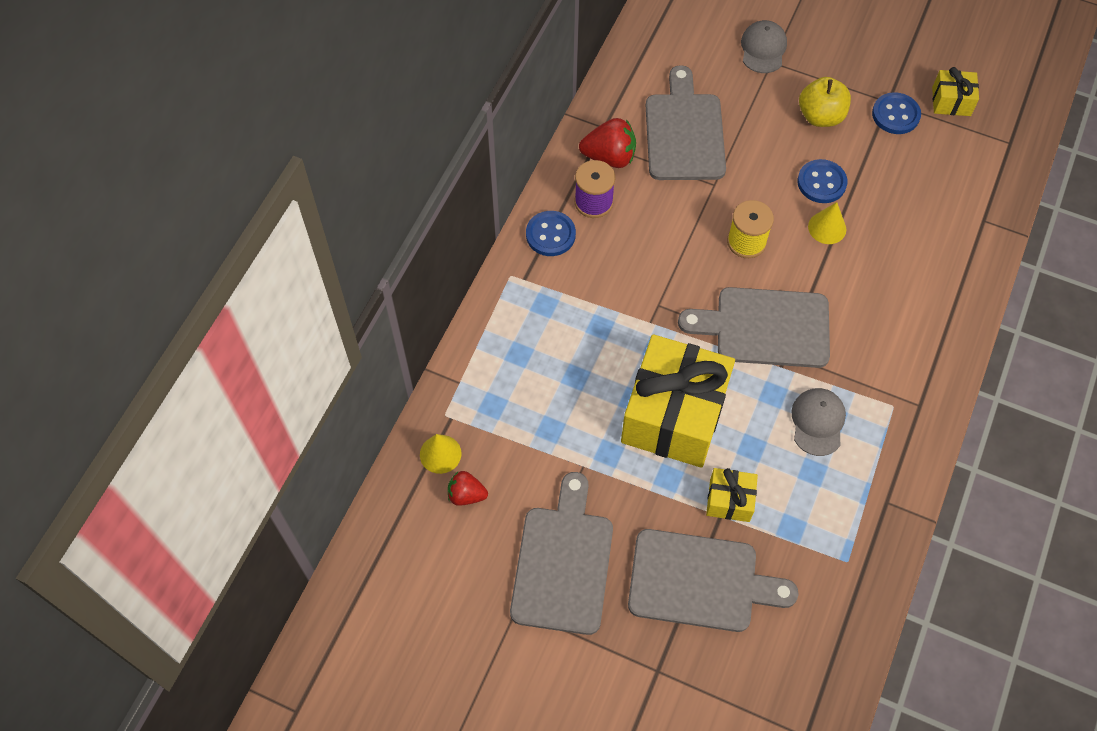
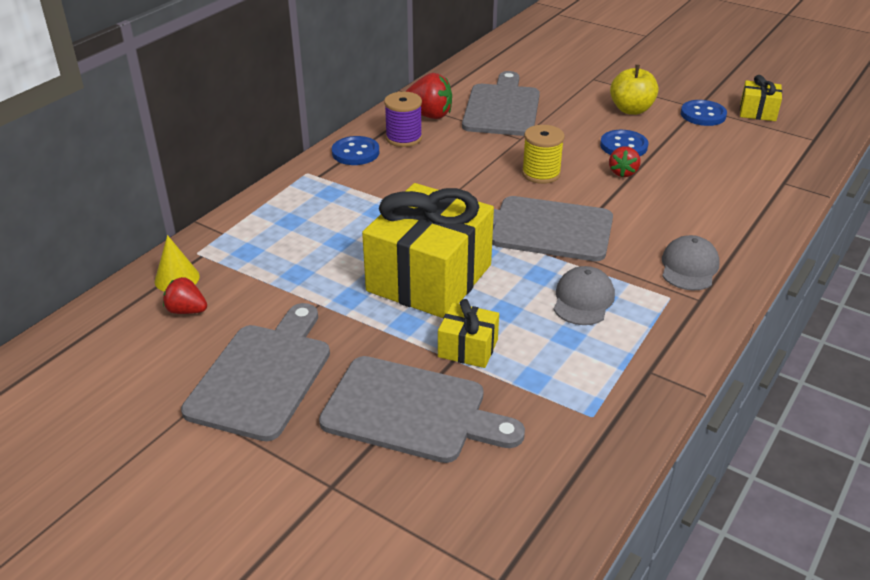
camera: 10 degrees right, 25 degrees down
grey cap [741,20,787,73] -> grey cap moved to [662,235,720,291]
yellow cone [808,202,846,244] -> red strawberry [609,146,640,177]

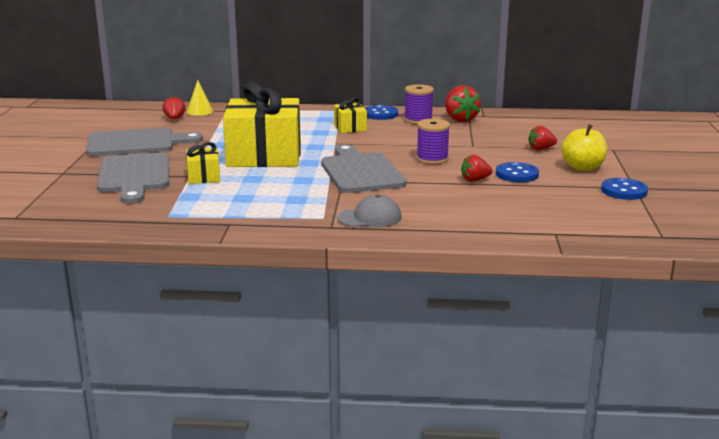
camera: 60 degrees right, 15 degrees down
grey cutting board [462,71,540,136] -> none
yellow spool [522,125,565,184] -> purple spool [416,119,450,165]
grey cap [554,266,615,325] -> none
yellow gift [740,75,782,121] -> yellow gift moved to [334,97,367,133]
none -> red strawberry [528,126,557,151]

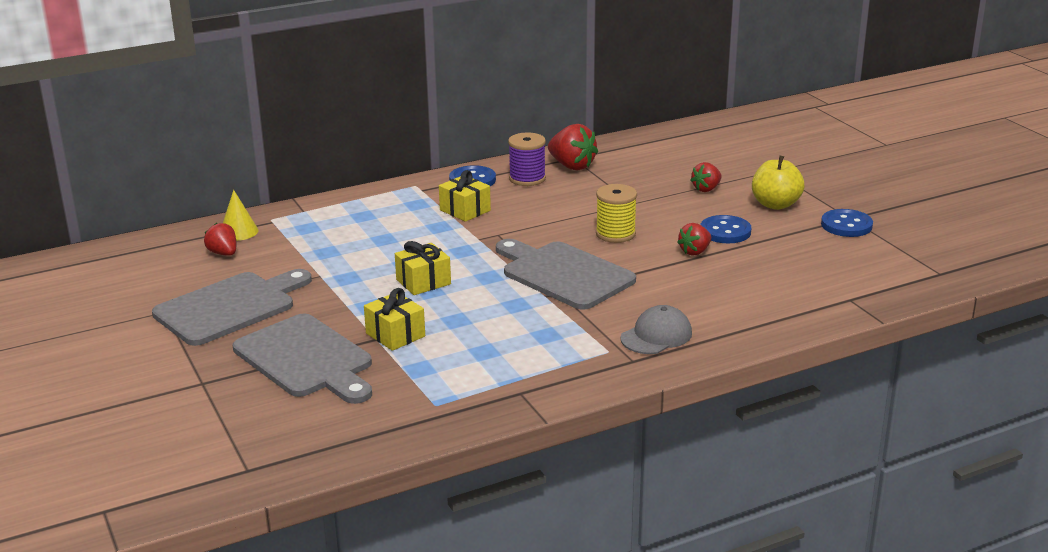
camera: 30 degrees left, 5 degrees up
yellow gift [223,82,301,167] -> yellow gift [395,241,451,295], size x0.45
purple spool [416,119,450,165] -> yellow spool [596,184,637,243]

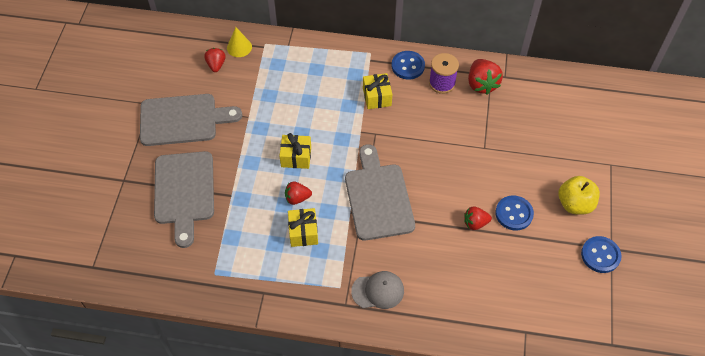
camera: 35 degrees right, 30 degrees up
yellow gift [364,288,425,351] -> yellow gift moved to [288,208,318,247]
yellow spool [596,184,637,243] -> none
red strawberry [690,162,722,192] -> red strawberry moved to [285,181,312,205]

